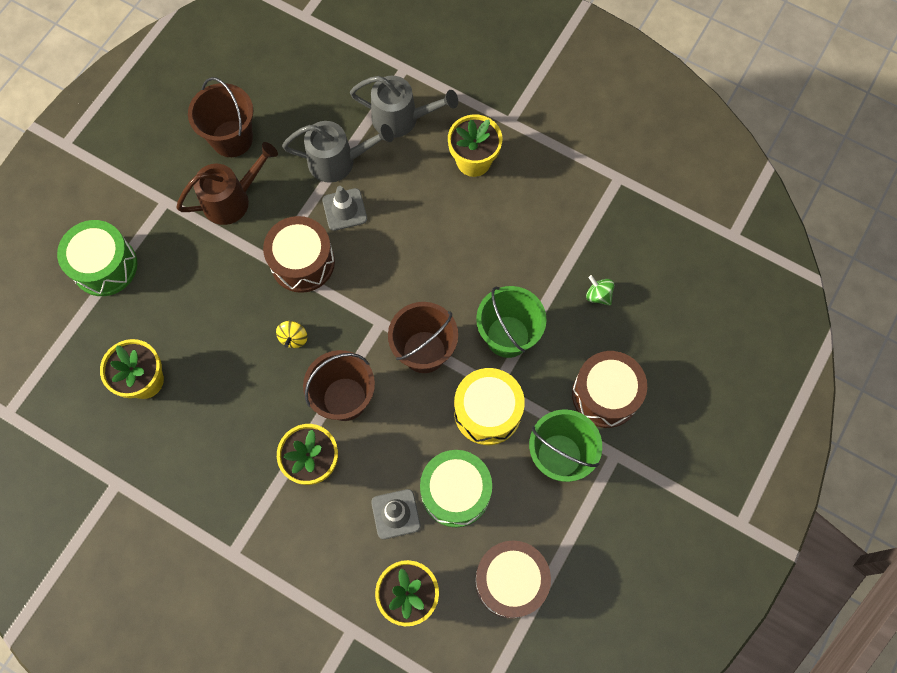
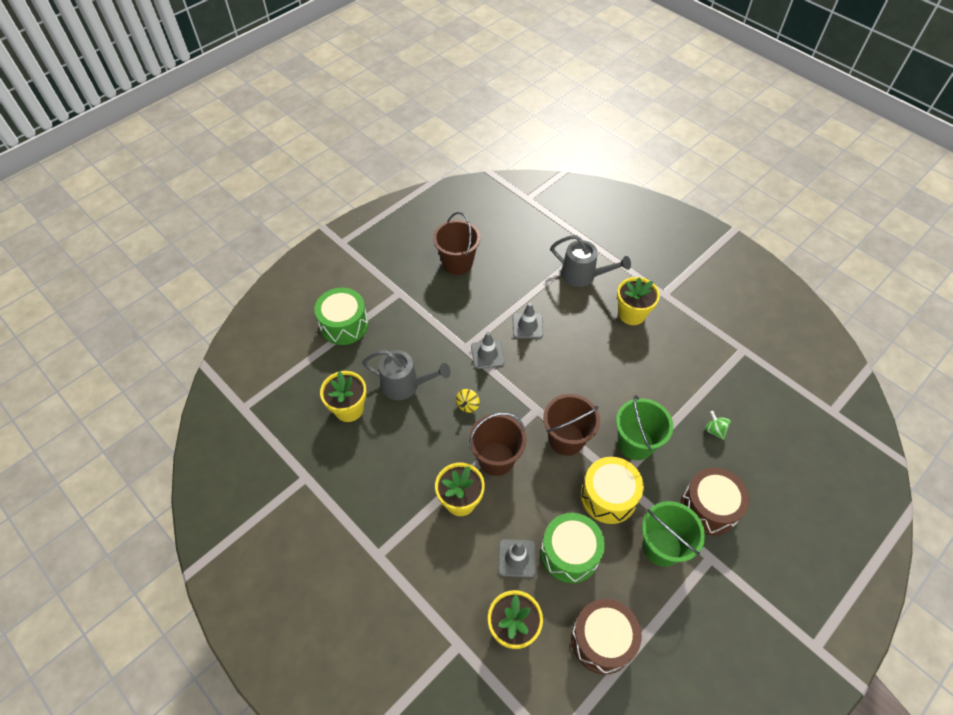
camera: 15 degrees right, 15 degrees down
brown watering can [176,142,278,225] -> none
brown drum [263,216,335,293] -> grey traffic cone [471,332,505,369]
grey watering can [282,121,394,183] -> grey watering can moved to [362,350,451,400]

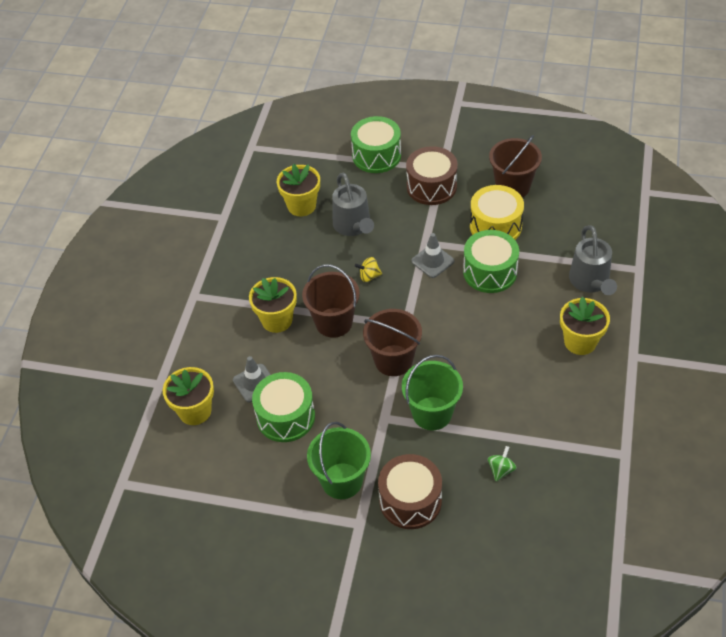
camera: 60 degrees right, 5 degrees down
grey traffic cone [513,303,543,339] -> green drum [463,230,519,293]
brown drum [571,599,642,674] -> brown drum moved to [406,146,458,205]
yellow drum [581,457,644,524] -> yellow drum moved to [470,185,524,240]

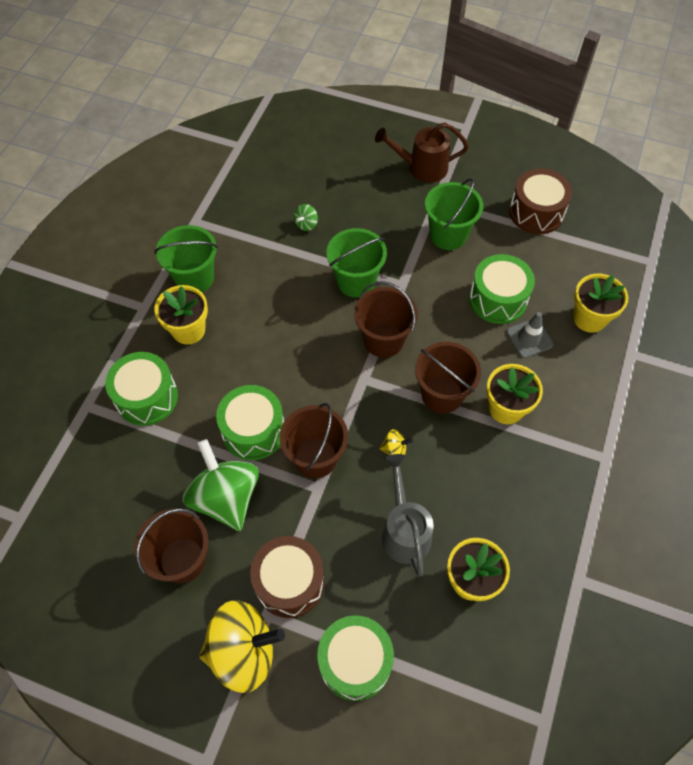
camera: 175 degrees left, 10 degrees up
brown drum [378,454,442,529] -> brown drum moved to [509,169,572,234]
grey traffic cone [411,233,455,278] -> brown bucket [280,403,348,478]
yellow drum [470,185,524,240] -> green spinning top [182,439,259,531]
grey watering can [569,225,617,295] -> green drum [105,352,178,426]
none -> green bucket [154,225,218,292]
none -> yellow spinning top [199,600,285,693]
none -> brown watering can [375,123,469,183]

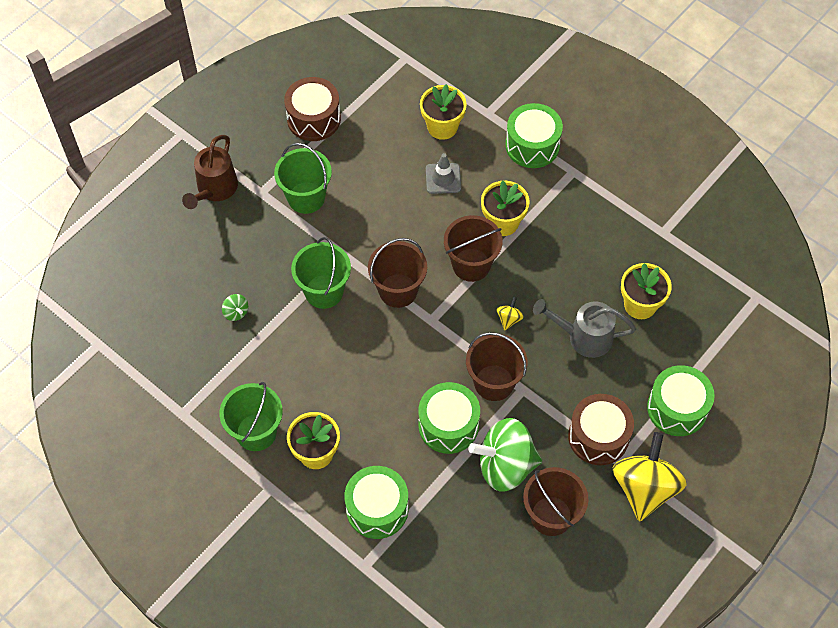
camera: 70 degrees left, 0 degrees up
green drum [469,254,535,324] -> green drum moved to [505,103,563,168]

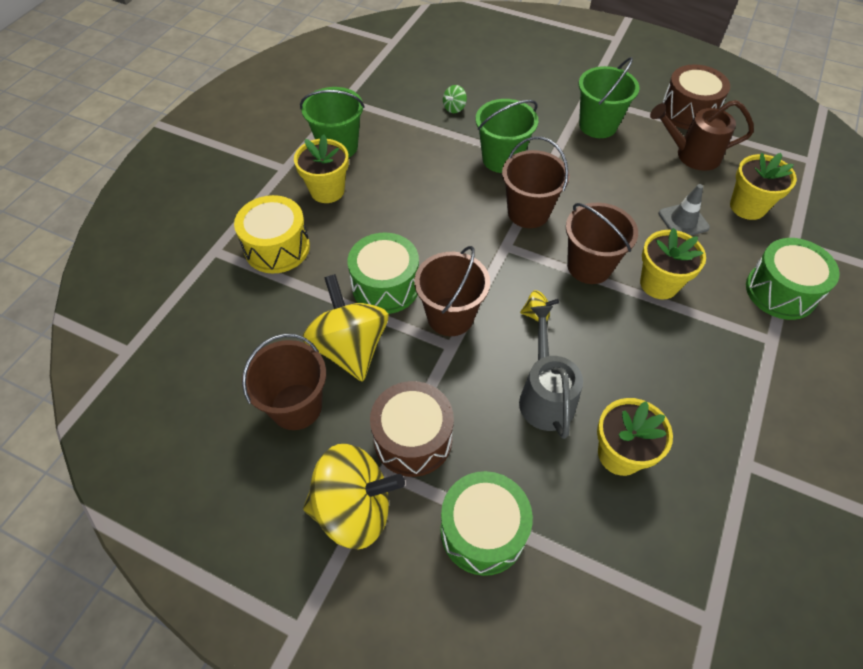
camera: 75 degrees right, 5 degrees down
brown watering can [182,135,238,209] -> brown watering can moved to [650,100,754,171]
green drum [344,466,408,539] -> yellow drum [234,195,310,274]
green spinning top [468,418,542,492] -> yellow spinning top [302,274,388,382]

